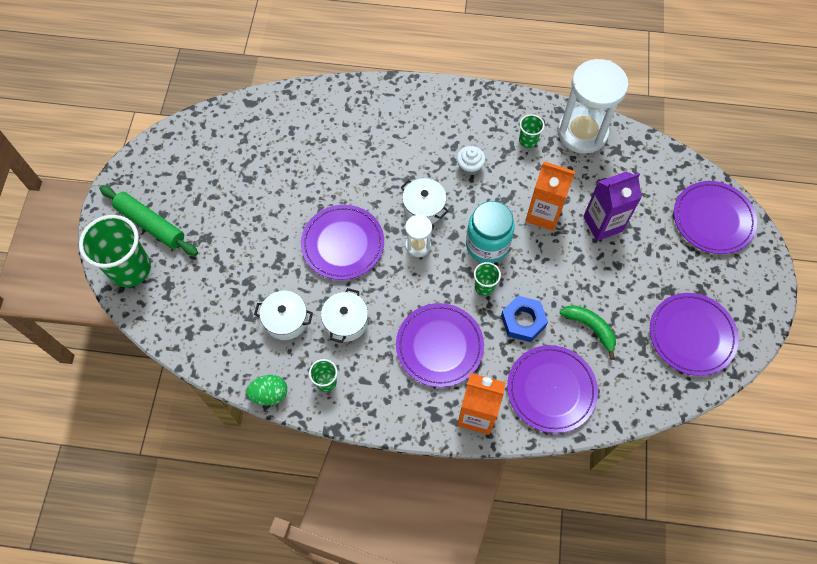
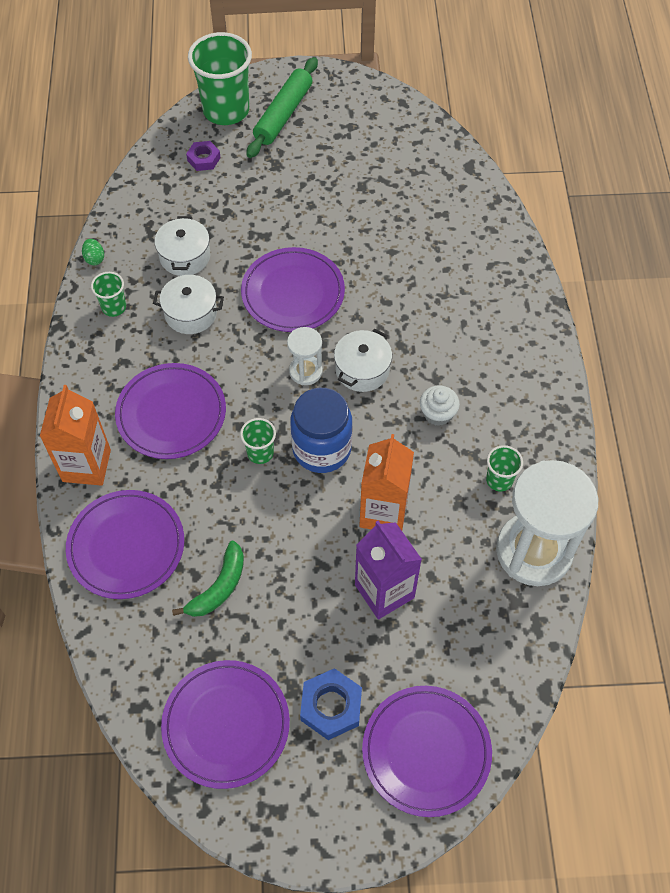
camera: 80 degrees right, 5 degrees down
green egg [246,375,287,405] -> green egg [82,239,104,265], size x0.63
turquoise jar [466,201,515,263] -> blue jar [290,388,352,473]
blue nut [501,296,548,342] -> blue nut moved to [300,668,362,740]
none -> purple nut [186,141,221,171]

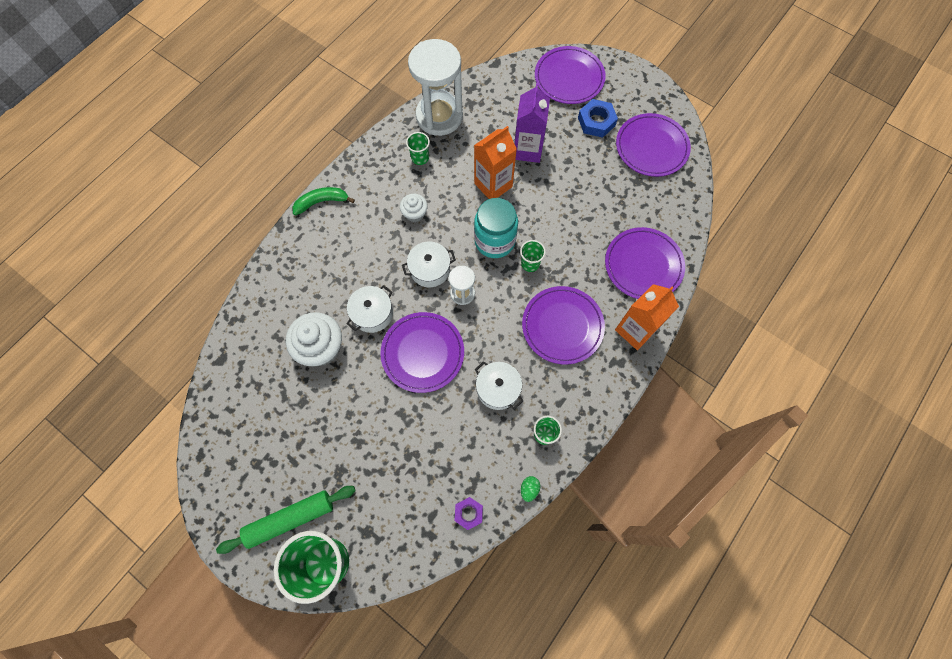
camera: 140 degrees left, 10 degrees up
white pot [155,216,210,276] -> white pot moved to [346,285,393,333]
green banana [172,541,244,617] -> green banana moved to [293,187,355,215]
purple nut [186,141,221,171] -> purple nut moved to [455,497,483,530]
blue jar [290,388,352,473] -> turquoise jar [474,198,518,258]
none -> white cupcake [286,312,342,366]

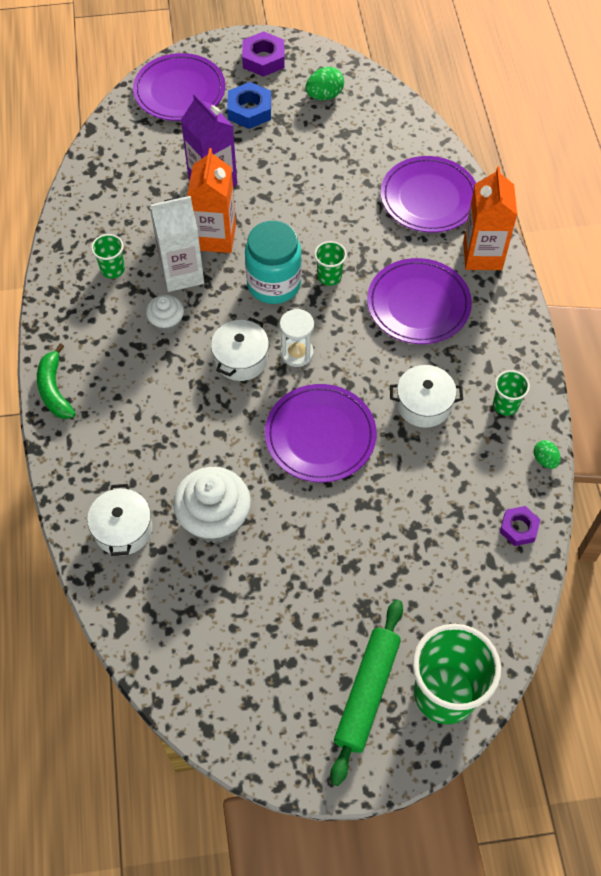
camera: 45 degrees left, 10 degrees down
green banana [293,187,355,215] -> green banana turned 45 degrees counterclockwise [37,343,76,419]
white pot [346,285,393,333] -> white pot moved to [87,484,152,556]
white hourglass [408,39,463,136] -> none
purple plate [616,113,691,177] -> green egg [306,67,344,100]
none -> white carton [150,196,204,292]
none -> purple nut [242,31,284,77]

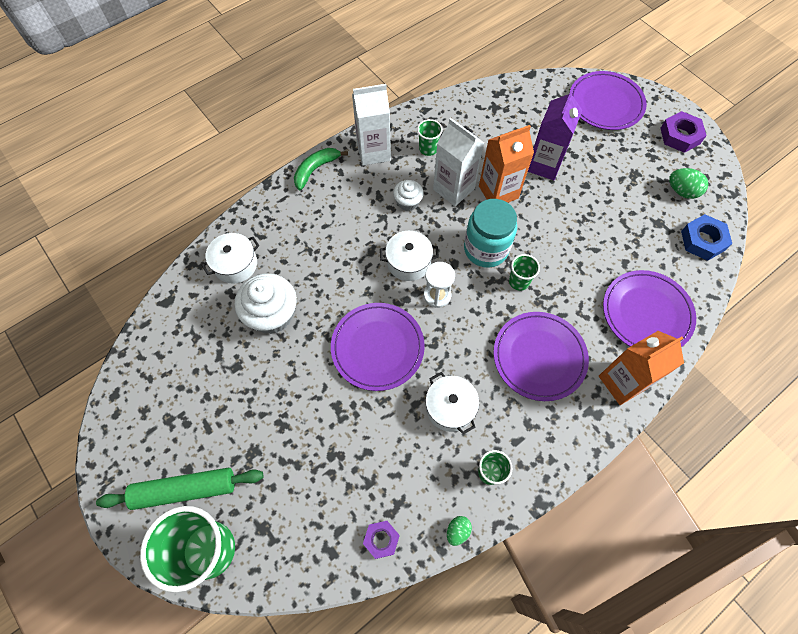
camera: 60 degrees right, 5 degrees up
blue nut [227,82,271,129] -> blue nut moved to [681,214,732,261]
none -> white carton [352,84,391,166]

